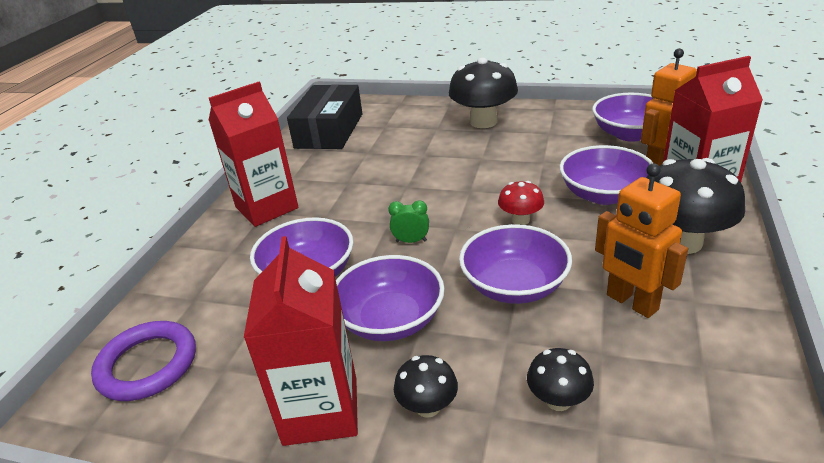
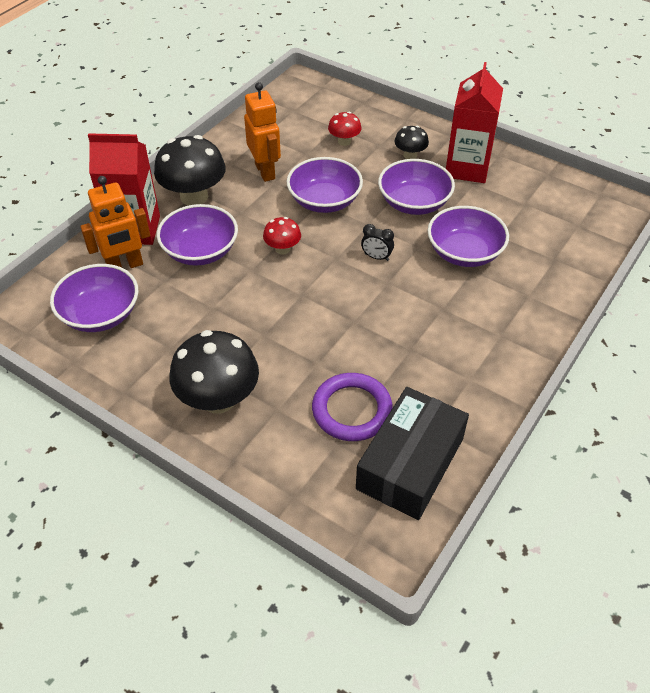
camera: 165 degrees left, 15 degrees up
purple ring [91,321,196,401] -> purple ring moved to [312,373,393,441]
red carton [209,82,299,227] -> none
green clock [388,200,429,243] -> black clock [361,224,394,261]
black mushroom [527,348,594,411] -> red mushroom [328,112,362,146]

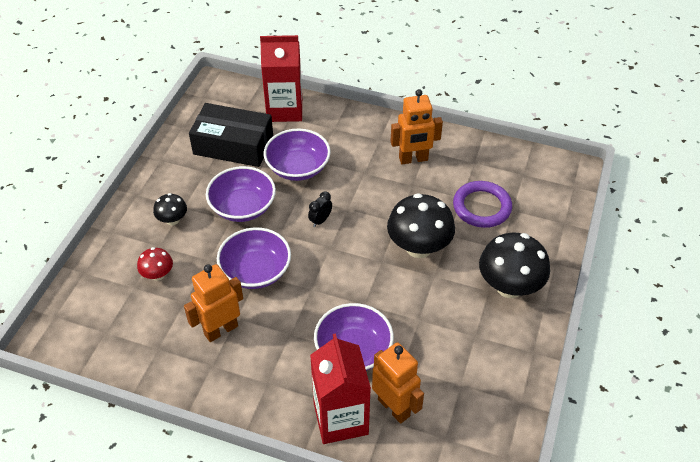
camera: 105 degrees left, 0 degrees up
purple bowl [50,264,139,332] -> none
black mushroom [154,135,226,206] -> black mushroom moved to [387,193,455,258]
red mushroom [263,217,301,255] -> none
black box [356,387,469,520] -> black box moved to [189,103,273,167]
black clock [361,224,394,261] -> black clock turned 150 degrees counterclockwise [308,191,332,227]
red carton [446,62,503,183] -> red carton moved to [260,35,302,122]
none -> orange robot [390,89,443,164]

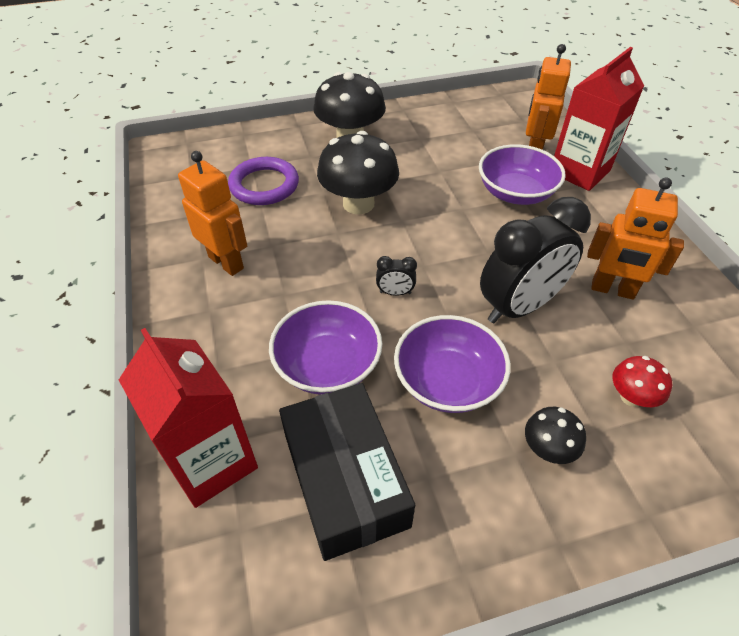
camera: 125 degrees left, 0 degrees up
purple bowl [217,227,291,289] -> black clock [480,197,591,323]

